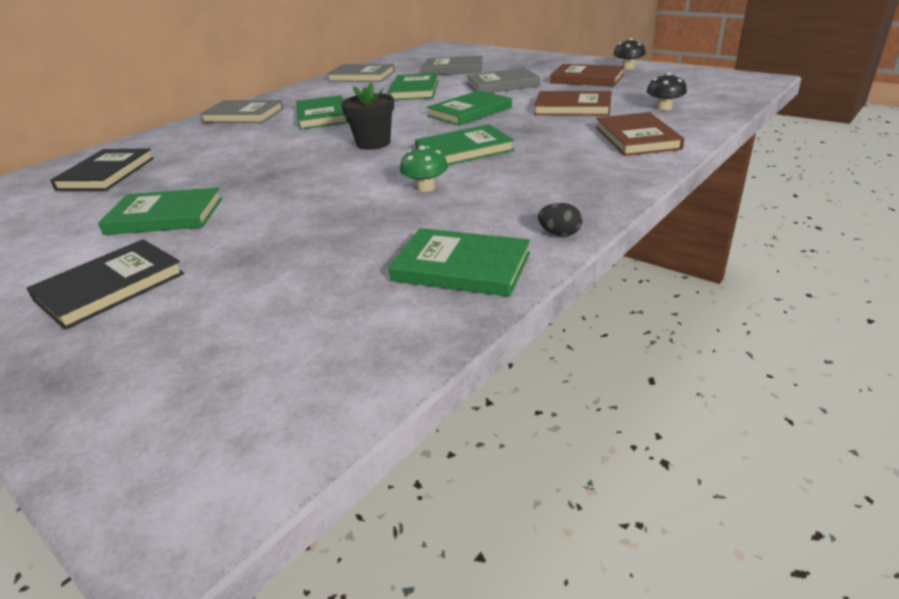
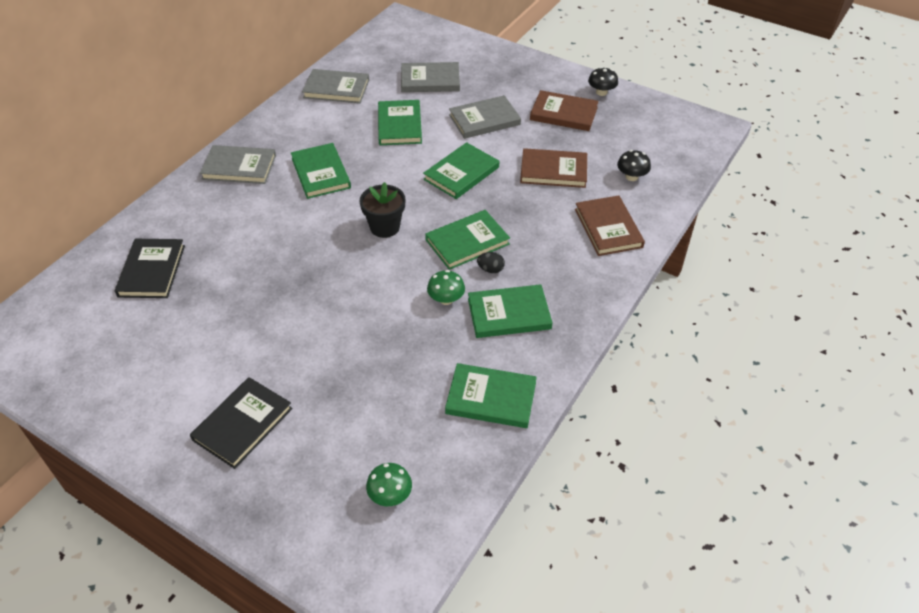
camera: 10 degrees left, 15 degrees up
green book [98,188,222,235] -> green book moved to [468,284,553,338]
black egg [538,203,582,236] -> black egg moved to [477,252,505,273]
none -> green mushroom [366,463,412,506]

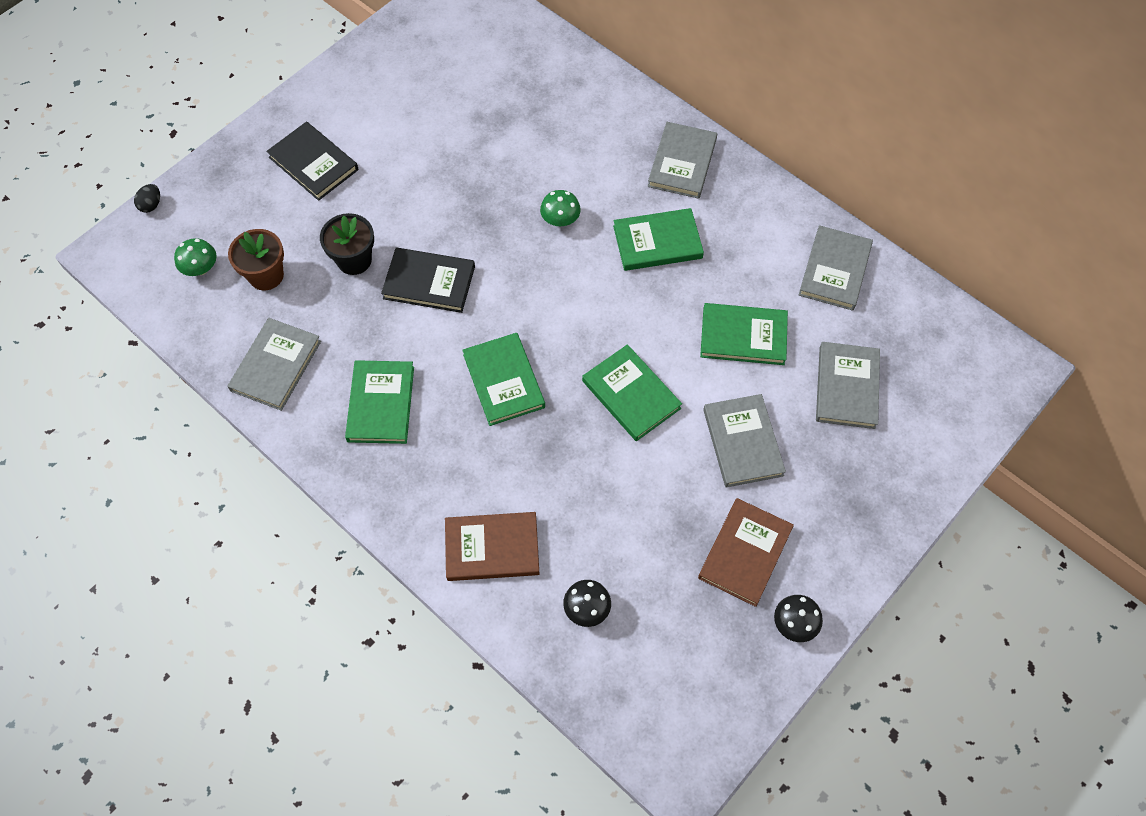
camera: 100 degrees right, 15 degrees up
black book [115,239,185,298] -> black book moved to [381,248,475,313]
black flower pot [360,182,405,238] -> black flower pot moved to [320,213,374,275]
green mushroom [427,270,465,305] -> green mushroom moved to [540,190,581,227]
green book [445,363,537,428] -> grey book [227,318,321,411]
black egg [477,252,505,273] -> black egg moved to [134,184,160,213]
brown book [520,148,587,188] -> none
none -> brown flower pot [228,229,284,290]

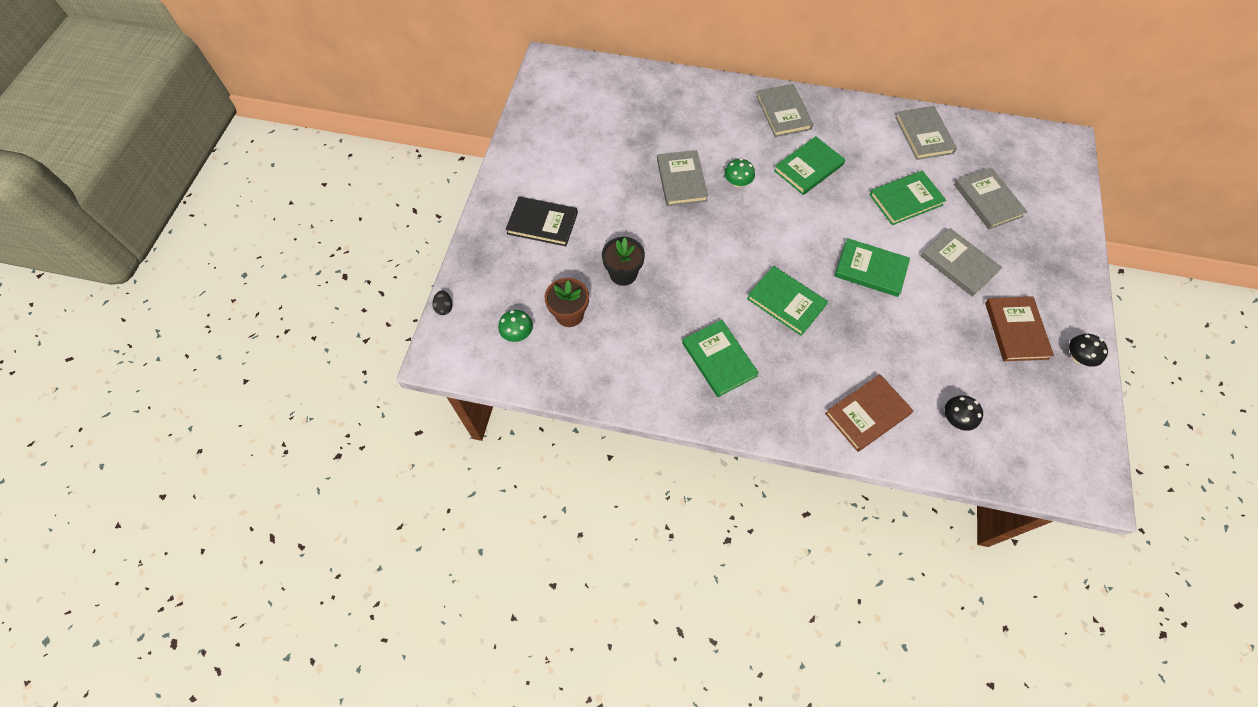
camera: 30 degrees left, 0 degrees up
grey book [227,318,321,411] -> grey book moved to [657,150,708,206]
black book [381,248,475,313] -> none

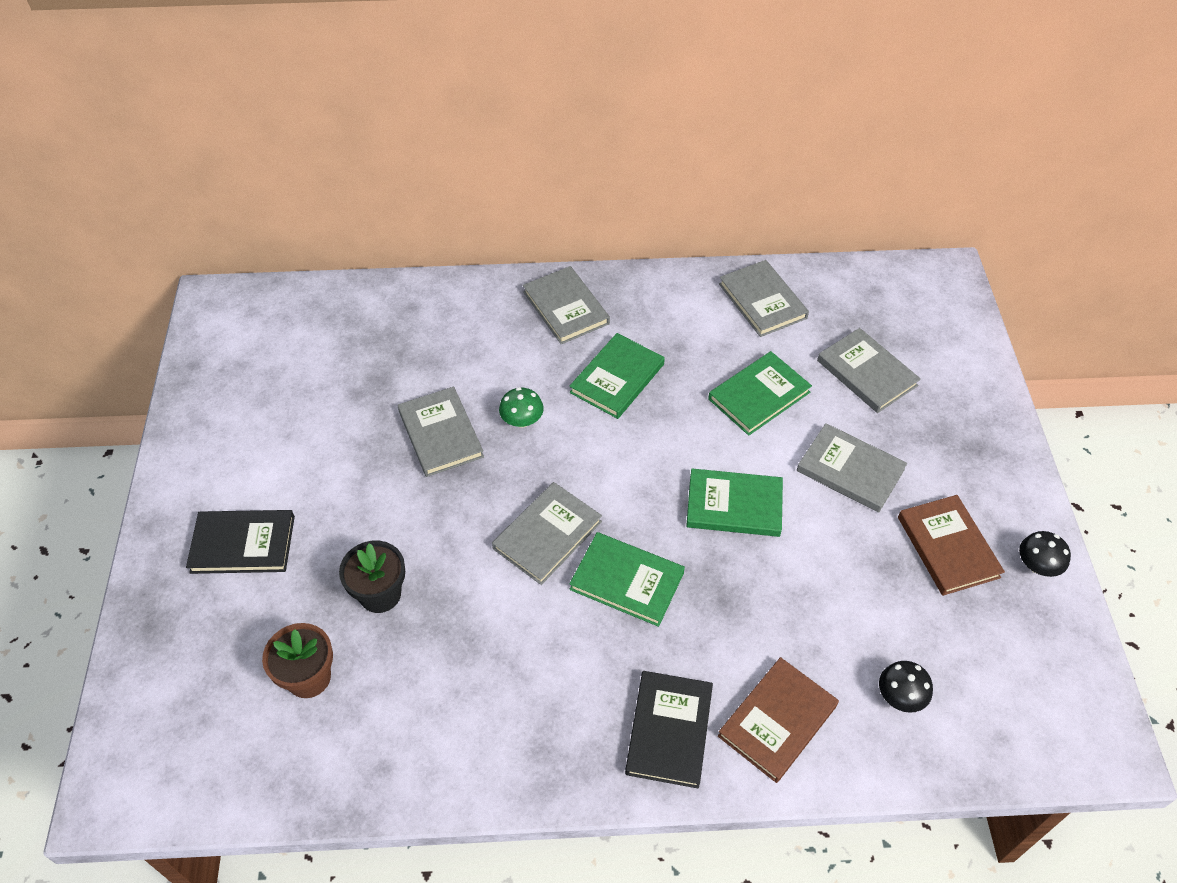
camera: 15 degrees left, 10 degrees down
black egg [432,290,452,315] -> none
green mushroom [498,310,533,342] -> none
green book [682,320,759,397] -> none
none -> grey book [492,482,602,585]
none -> black book [625,671,713,788]

